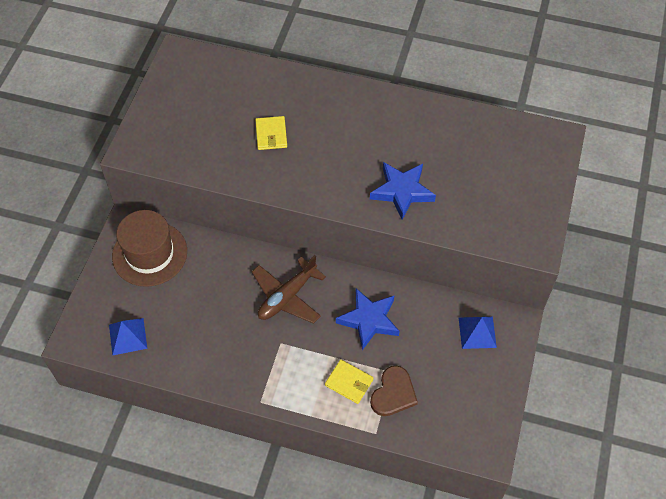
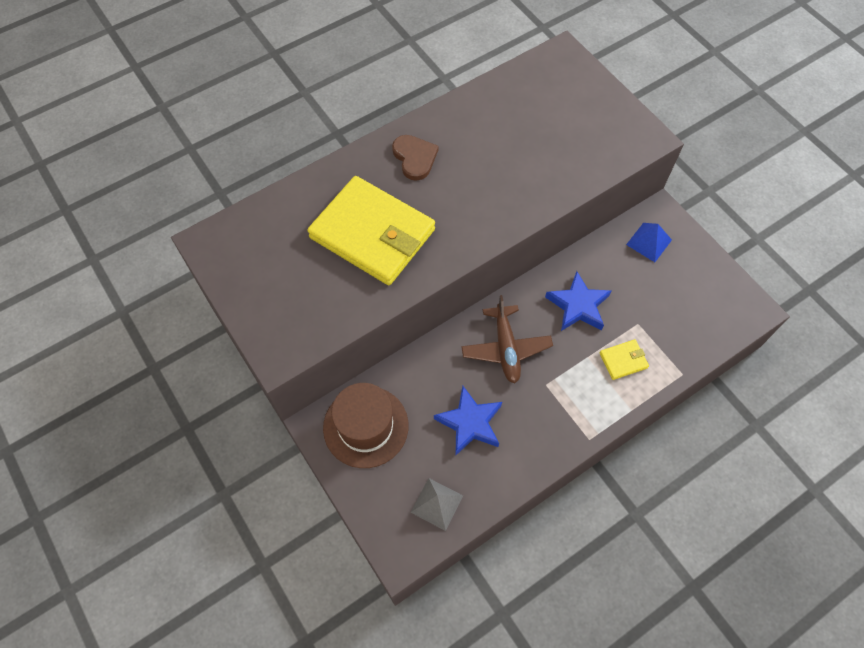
camera: 50 degrees left, 5 degrees up
blue pyramid [109,318,147,356] -> grey pyramid [410,478,463,531]
yellow wallet [255,116,287,150] -> yellow wallet [307,176,435,285], size x2.46
blue star [370,162,436,220] -> blue star moved to [434,386,502,456]
brown heart [370,366,418,416] -> brown heart moved to [392,135,438,181]

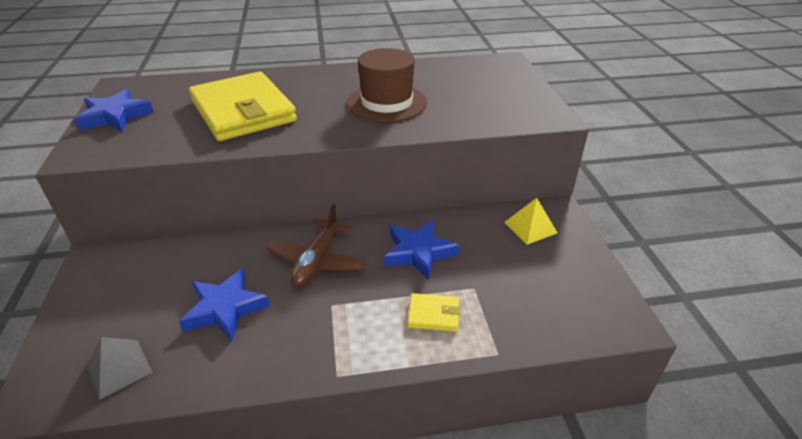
camera: 25 degrees right, 25 degrees down
brown hat [323,383,408,468] -> brown hat moved to [347,48,427,122]
brown heart [392,135,438,181] -> none
blue pyramid [626,223,672,262] -> yellow pyramid [504,198,557,245]
none -> blue star [75,89,154,132]

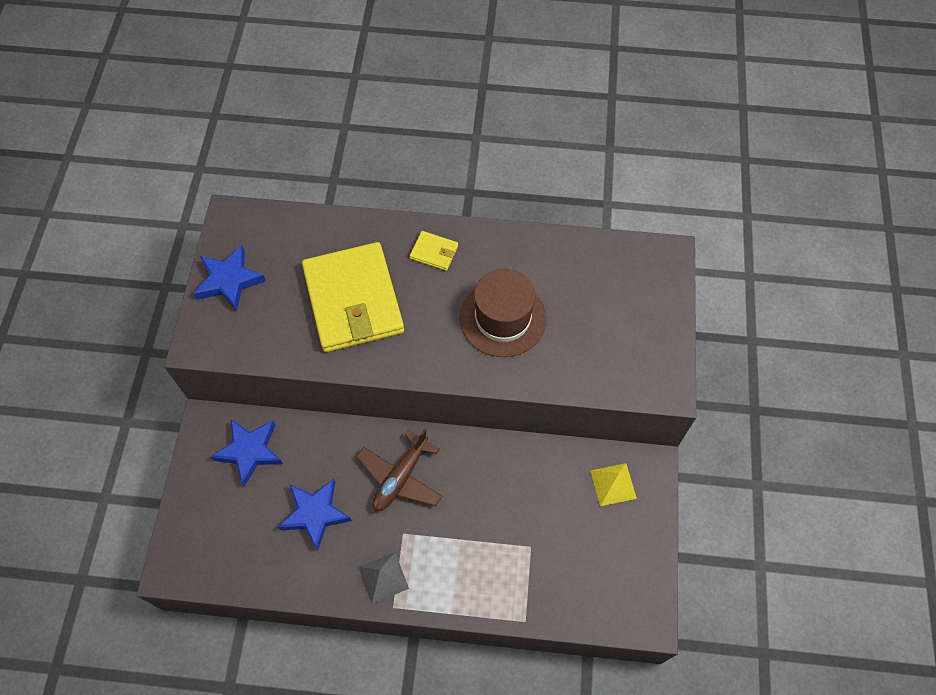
camera: 15 degrees right, 25 degrees up
grey pyramid [87,337,153,400] -> grey pyramid moved to [359,552,409,604]
blue star [384,220,459,280] -> blue star moved to [211,419,283,487]
yellow wallet [407,293,460,332] -> yellow wallet moved to [410,231,458,271]

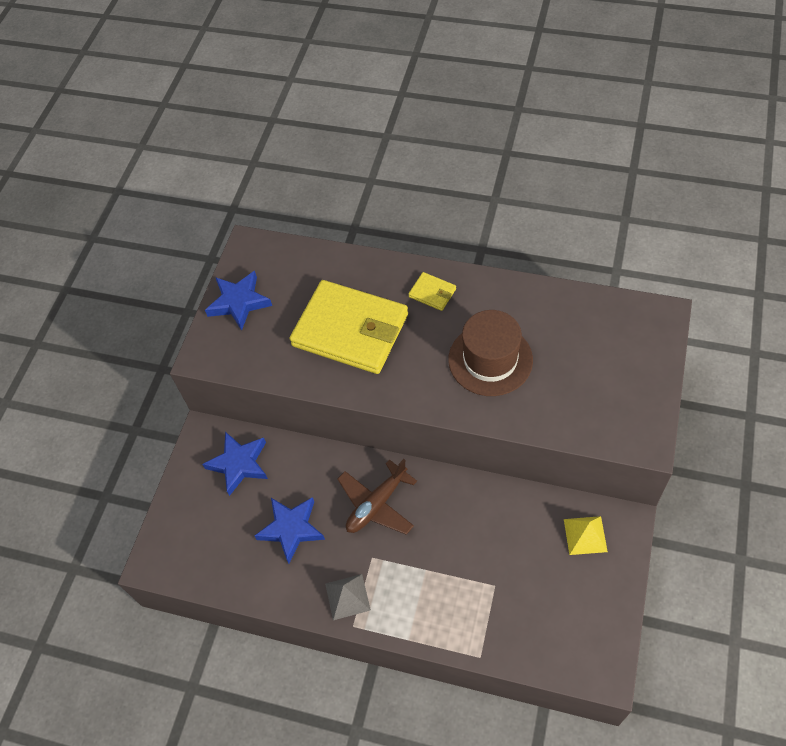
camera: 15 degrees right, 5 degrees down
yellow wallet [302,242,404,352] -> yellow wallet turned 60 degrees counterclockwise [290,280,408,374]

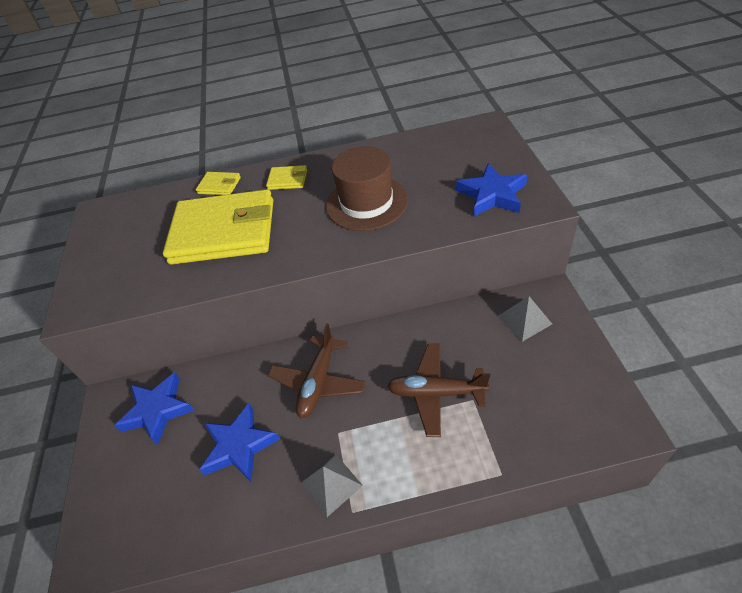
camera: 25 degrees left, 10 degrees down
blue star [205,271,272,331] -> blue star moved to [456,163,527,216]
yellow pyramid [564,516,608,555] -> grey pyramid [497,296,552,342]
none -> yellow wallet [196,172,241,195]
none -> brown plane [387,344,490,437]

